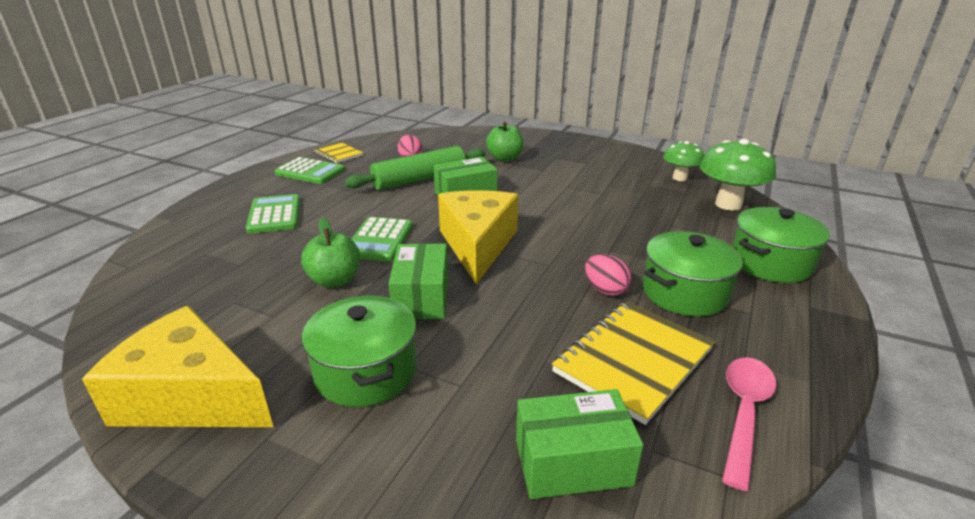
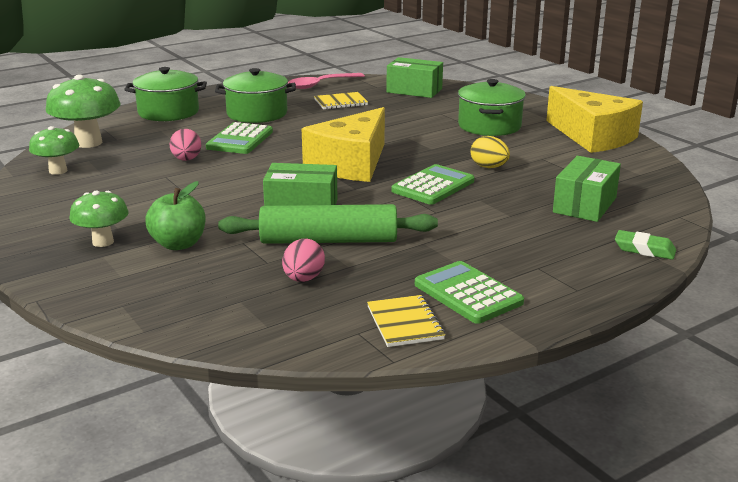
camera: 150 degrees left, 5 degrees down
green calculator [246,194,300,233] -> green calculator moved to [206,122,273,154]
green apple [301,217,360,288] -> yellow egg [470,136,510,168]
green box [389,243,448,319] -> green box moved to [553,156,621,222]
yellow notebook [552,301,715,425] -> yellow notebook [314,92,368,110], size x0.57
pink egg [585,254,632,296] -> pink egg moved to [170,129,201,161]
none -> green mushroom [69,191,129,247]
none -> green eraser [615,230,676,260]

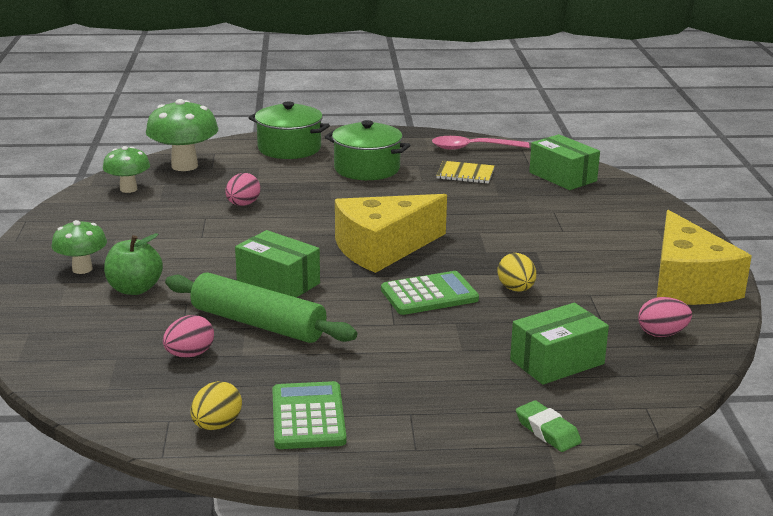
camera: 30 degrees right, 0 degrees up
green calculator [206,122,273,154] -> none
yellow notebook [367,295,445,347] -> yellow egg [190,381,242,430]
green pot [458,79,526,136] -> none
none -> pink egg [638,297,692,337]

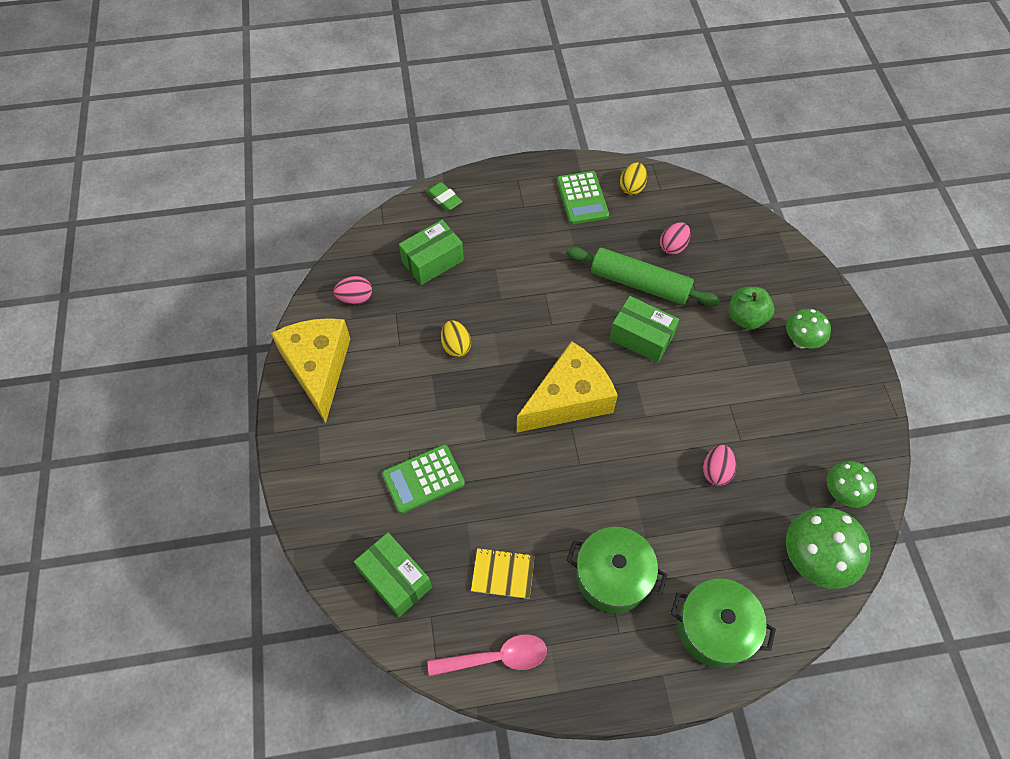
camera: 175 degrees right, 35 degrees up
green calculator [381,271,479,315] -> green calculator moved to [382,445,465,514]

